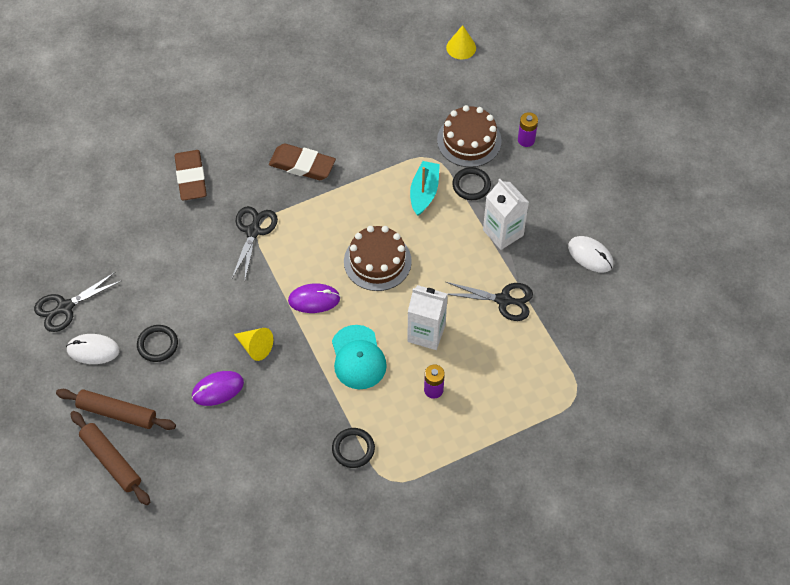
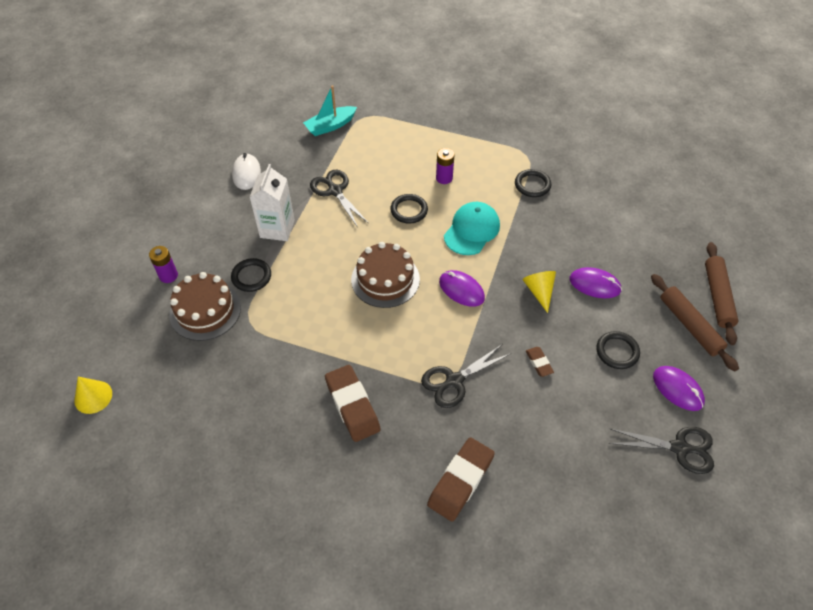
camera: 135 degrees left, 5 degrees down
white mouse [66,334,120,364] -> purple mouse [653,366,705,411]
white carton [407,285,448,350] -> black ring [390,194,428,224]
turquoise boat [410,161,440,216] -> turquoise boat moved to [303,85,357,136]
none -> brown eraser [526,347,554,377]

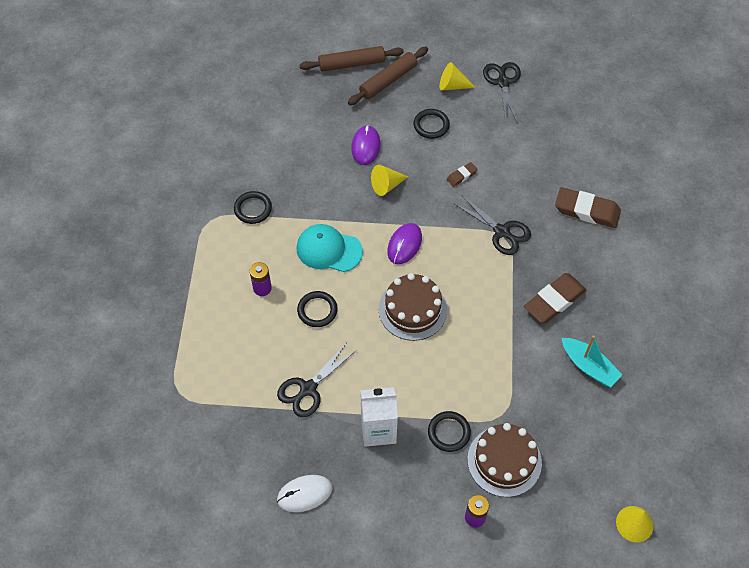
camera: 105 degrees left, 5 degrees up
turquoise boat [303,85,357,136] -> turquoise boat moved to [562,335,622,387]
purple mouse [653,366,705,411] -> yellow cone [439,62,476,91]

